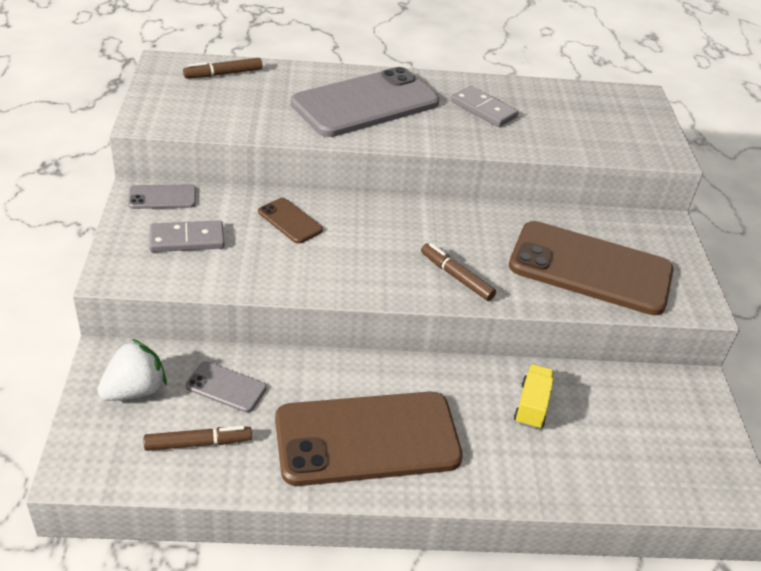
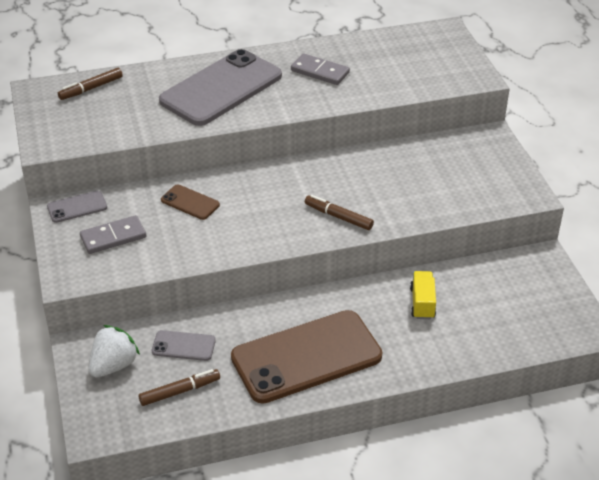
camera: 10 degrees left, 0 degrees up
brown phone [509,221,674,315] -> none

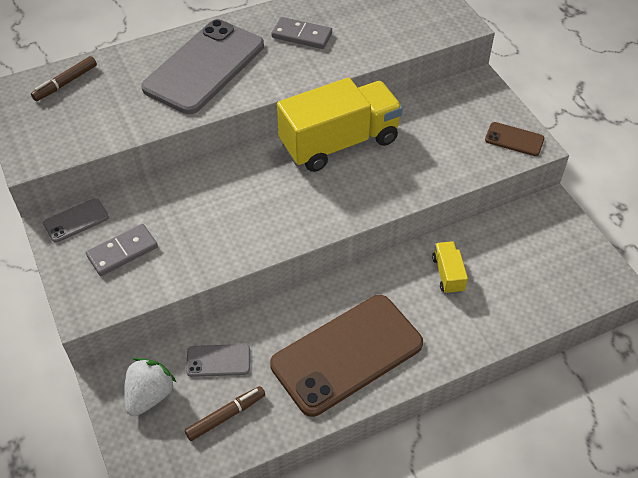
camera: 10 degrees left, 10 degrees up
brown phone [161,184,220,220] -> brown phone moved to [485,122,545,156]
brown marker [305,195,374,230] -> none
none -> yellow truck [277,78,403,172]

